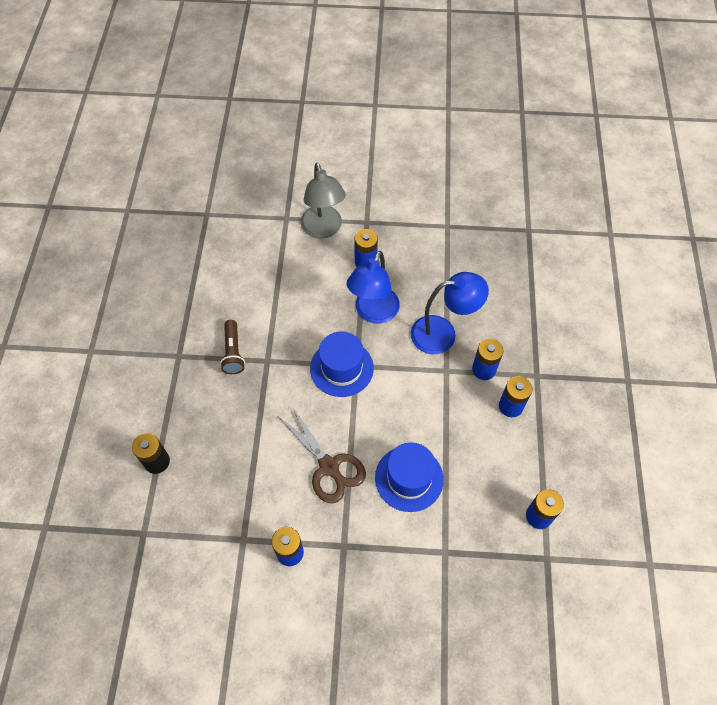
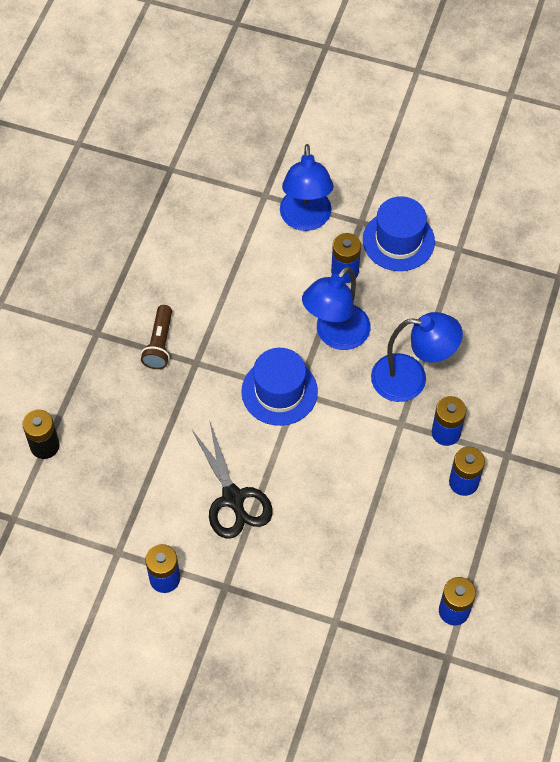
camera: 15 degrees right, 0 degrees up
brown scissors [278,407,366,503] -> black scissors [191,423,273,538]
grey lamp [301,162,346,239] -> blue lamp [280,144,334,231]
blue hat [375,442,444,512] -> blue hat moved to [363,196,435,271]

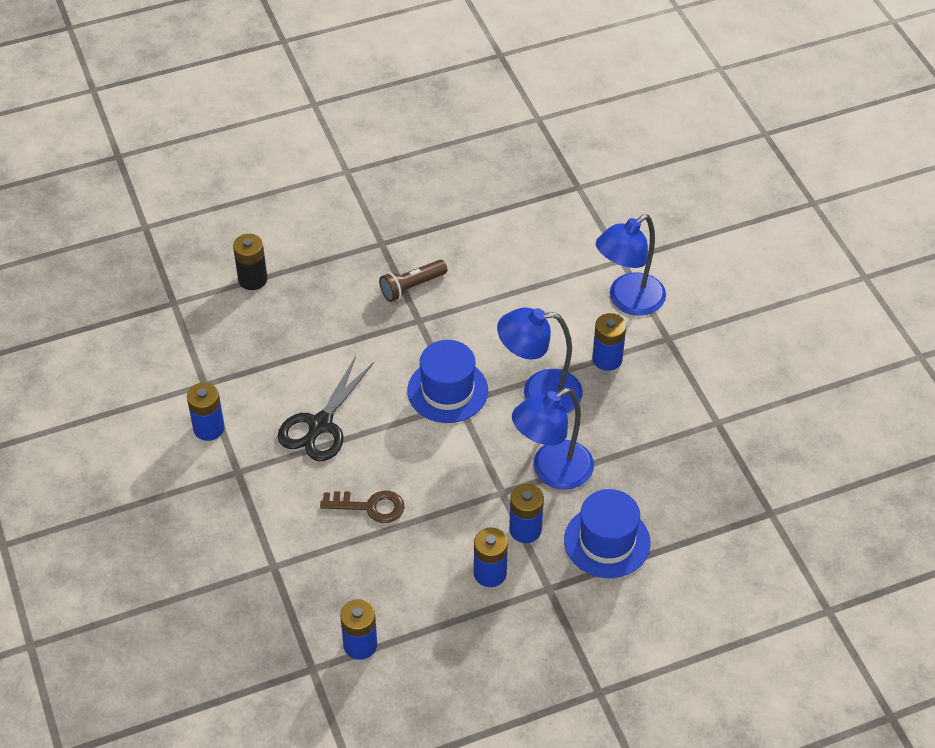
camera: 50 degrees right, 10 degrees down
blue hat [363,196,435,271] -> blue hat moved to [564,489,651,578]
blue lamp [371,312,463,402] -> blue lamp turned 90 degrees clockwise [512,388,594,490]
none -> brown key [320,491,405,523]

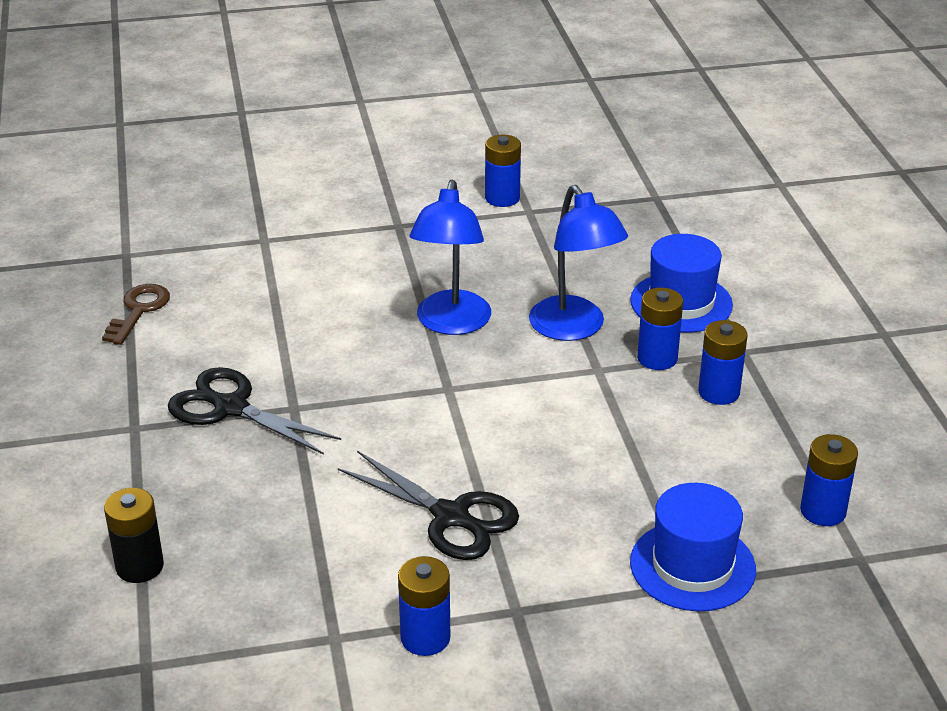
camera: 80 degrees left, 15 degrees down
brown key [320,491,405,523] -> brown key moved to [102,284,170,345]
brown flashlight [379,260,447,302] -> black scissors [168,367,341,455]
blue hat [407,340,488,423] -> blue hat moved to [630,483,756,611]
blue battery [592,313,626,371] -> blue battery moved to [485,135,521,207]
blue lamp [596,214,666,316] -> none

